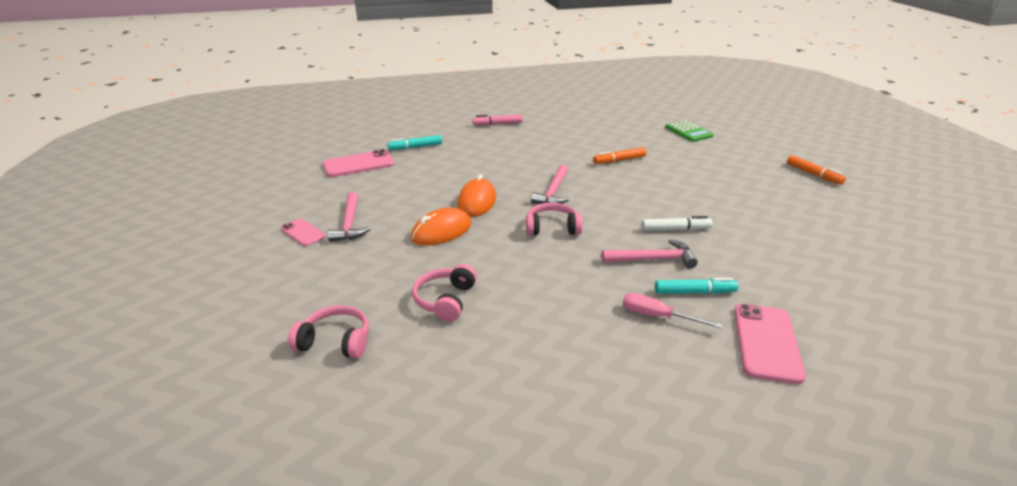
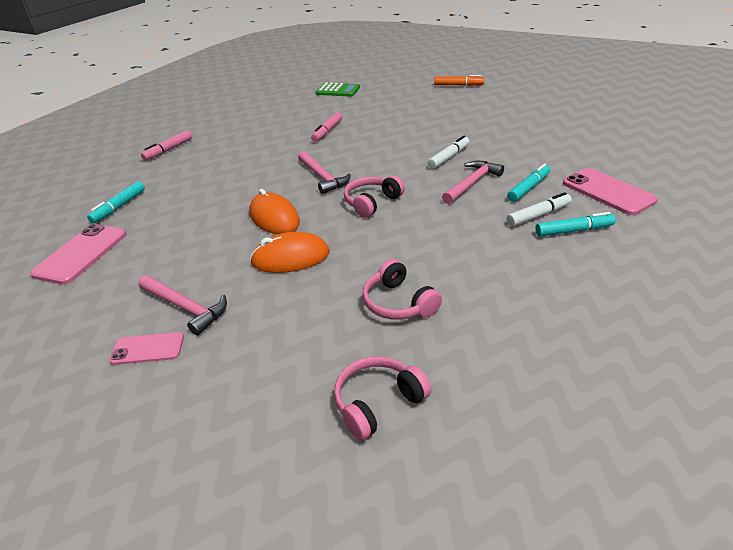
camera: 45 degrees left, 5 degrees up
orange mouse [411,208,471,246] -> orange mouse turned 75 degrees clockwise [250,232,330,273]
orange marker [593,147,647,164] -> pink marker [311,112,343,142]
pink screwdriver [623,293,723,329] -> white marker [507,192,572,227]
none -> turquoise marker [535,212,616,237]

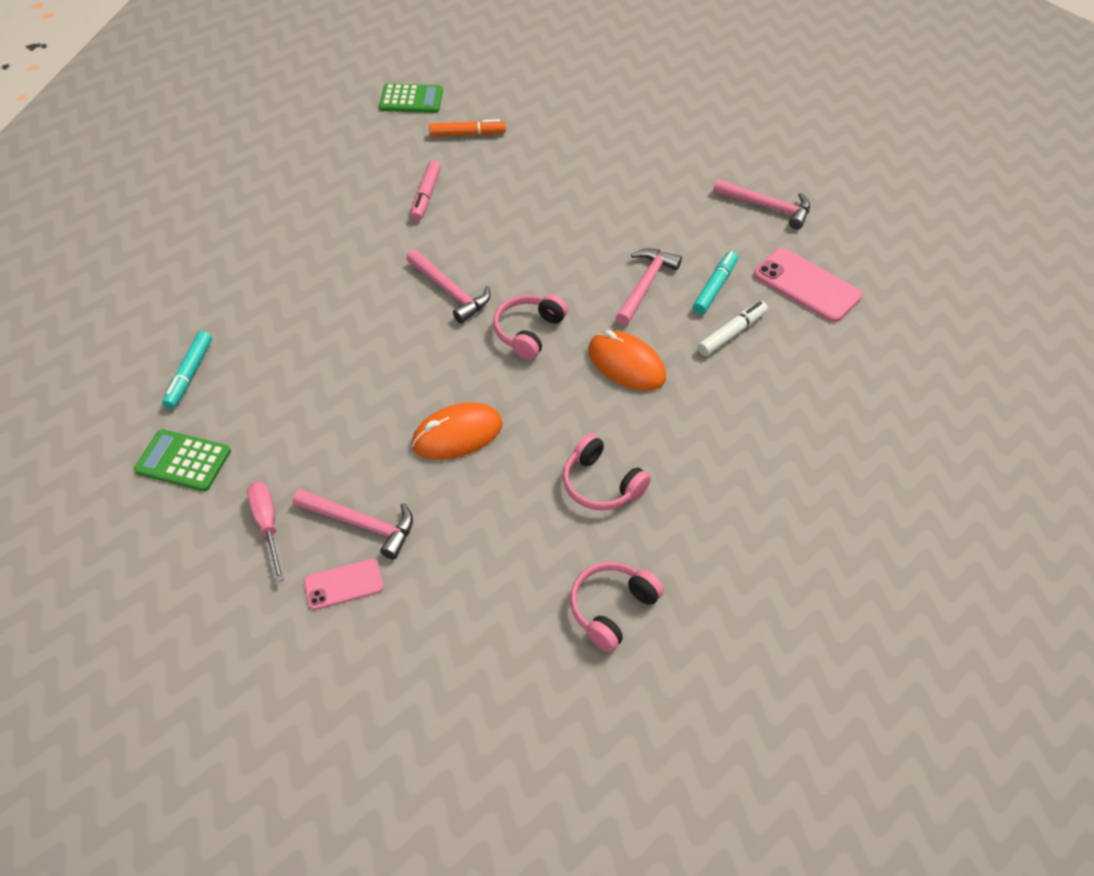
camera: 15 degrees left, 15 degrees up
pink phone [30,224,126,285] -> green calculator [134,429,231,491]
pink marker [141,130,192,161] -> none
orange mouse [249,189,300,234] -> orange mouse moved to [588,330,666,391]
white marker [428,136,470,169] -> none
orange marker [434,75,484,86] -> orange marker moved to [429,119,506,137]
turquoise marker [535,212,616,237] -> none
none -> pink screwdriver [247,482,284,582]
none -> pink hammer [713,179,810,230]

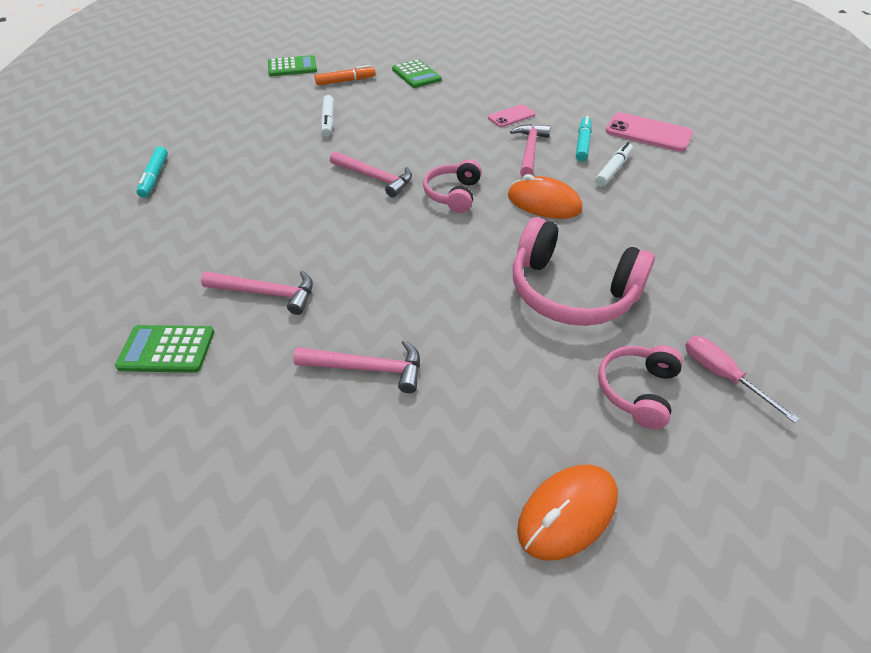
camera: 15 degrees left, 5 degrees down
turquoise marker [162,331,212,409] -> turquoise marker moved to [136,146,168,198]
pink screwdriver [247,482,284,582] -> pink screwdriver moved to [685,336,799,423]
pink phone [304,559,383,610] -> pink phone moved to [488,104,535,127]
pink marker [410,161,441,221] -> white marker [321,95,334,137]
orange mouse [412,403,503,460] -> orange mouse moved to [517,465,618,560]
pink headphones [563,433,651,511] -> pink headphones [513,217,655,326], size x1.75
pink hammer [713,179,810,230] -> pink hammer moved to [201,270,313,315]
none -> green calculator [392,59,442,88]

